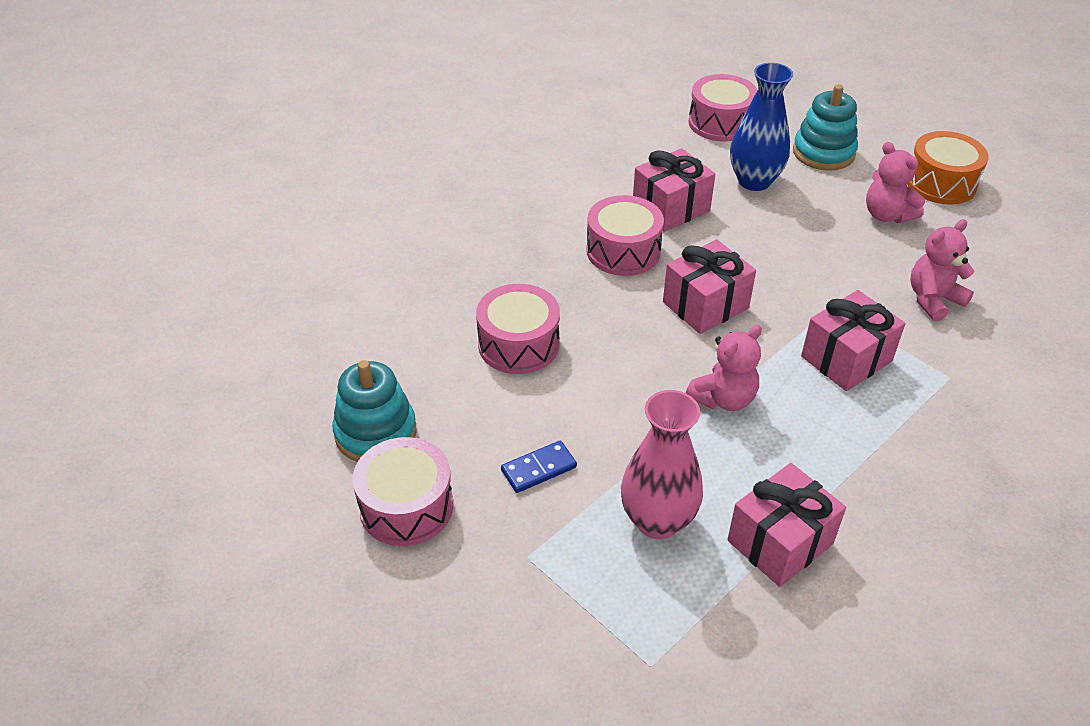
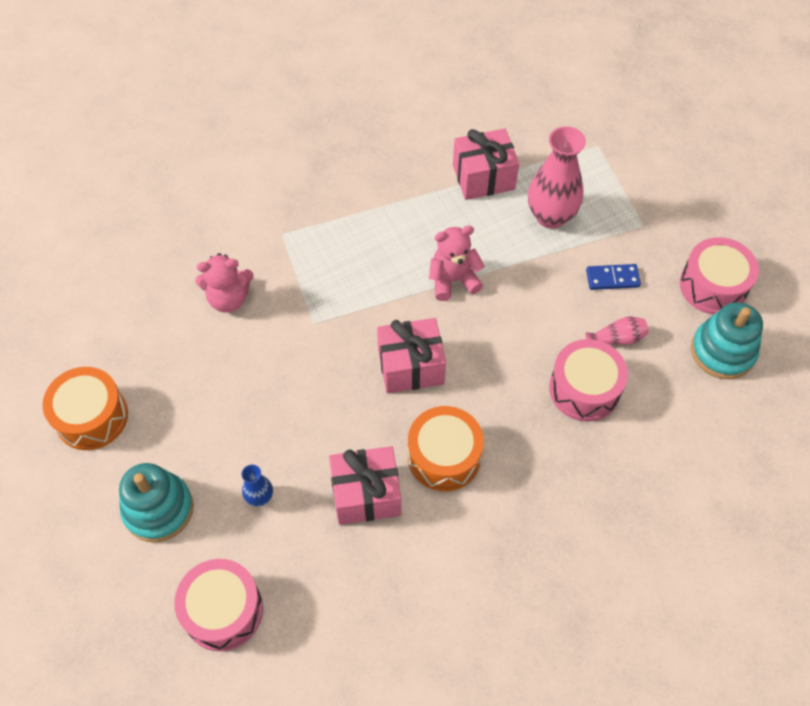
camera: 155 degrees left, 15 degrees up
pink drum [586,195,664,276] -> orange drum [408,406,484,491]
blue vase [730,63,793,191] -> blue vase [241,465,273,507], size x0.48
pink gift [801,290,905,391] -> none
pink teddy bear [866,142,925,223] -> none
none -> pink vase [586,316,648,345]

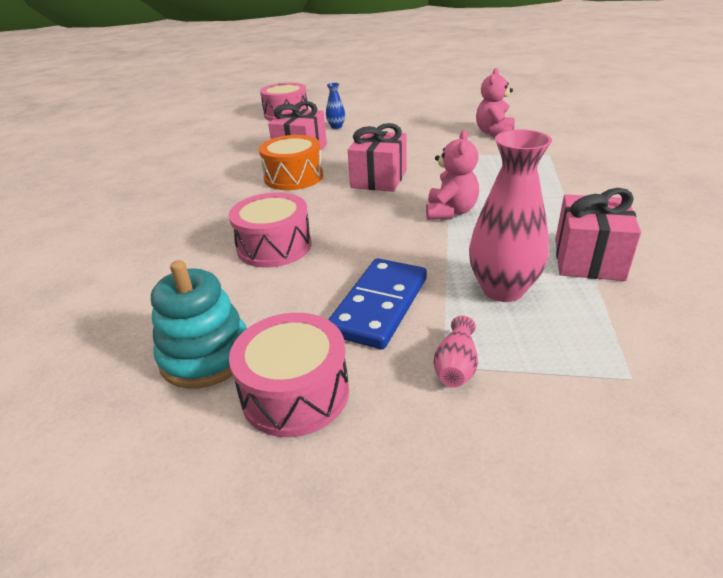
camera: 120 degrees right, 25 degrees down
orange drum [42,367,128,450] -> none
turquoise stacking toy [119,463,194,542] -> none
blue domino [586,264,641,290] -> blue domino [328,258,427,349], size x1.78
pink vase [586,316,648,345] -> pink vase moved to [434,316,478,388]

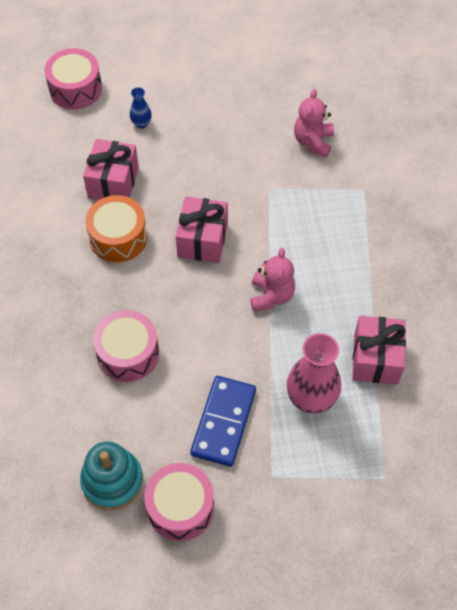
camera: 10 degrees left, 25 degrees up
pink vase [434,316,478,388] -> none

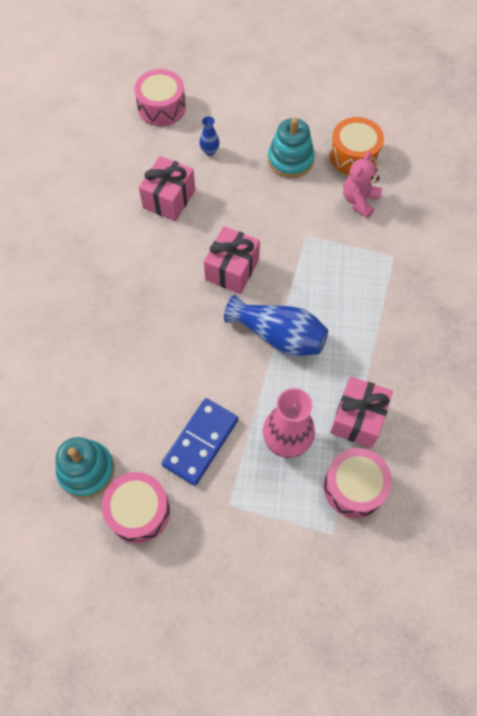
camera: 15 degrees right, 5 degrees up
orange drum [85,195,147,262] -> orange drum moved to [329,117,384,175]
pink drum [93,310,159,382] -> pink drum moved to [323,448,392,518]
pink teddy bear [251,248,295,312] -> blue vase [224,295,328,356]
none -> turquoise stacking toy [268,118,315,178]

